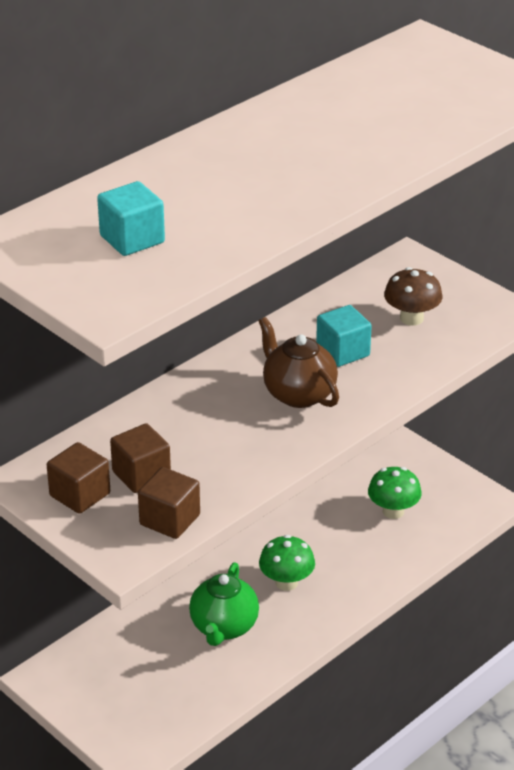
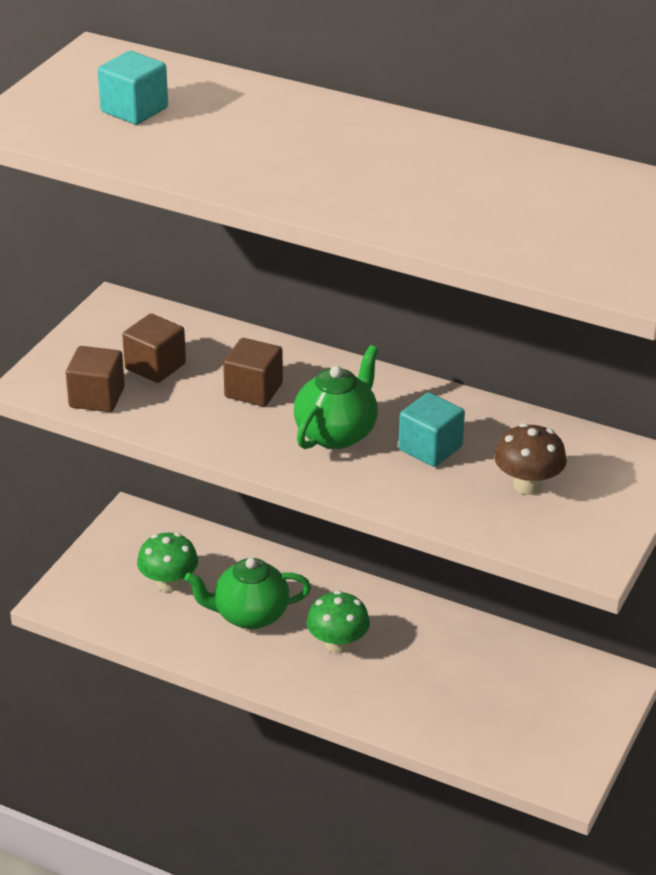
camera: 70 degrees right, 0 degrees up
brown cube [47,442,110,514] -> brown cube moved to [223,338,283,406]
brown teapot [259,317,339,408] -> green teapot [294,345,379,449]
green mushroom [368,467,422,519] -> green mushroom moved to [137,533,198,592]

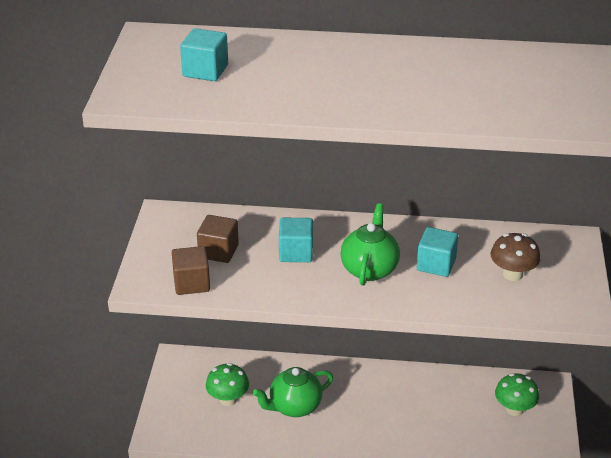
camera: 20 degrees left, 0 degrees up
brown cube [223,338,283,406] -> turquoise cube [279,218,313,262]
green mushroom [307,591,370,654] -> green mushroom moved to [495,373,539,416]

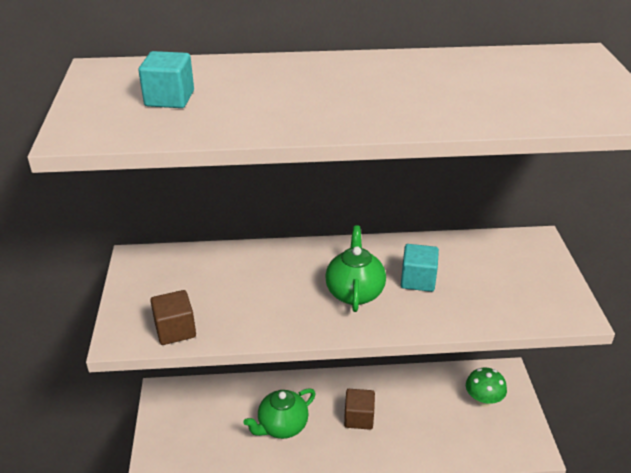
camera: 10 degrees left, 0 degrees up
brown cube [197,215,239,263] -> brown cube moved to [344,389,375,430]
green mushroom [206,363,249,406] -> none
turquoise cube [279,218,313,262] -> none
brown mushroom [490,233,541,281] -> none

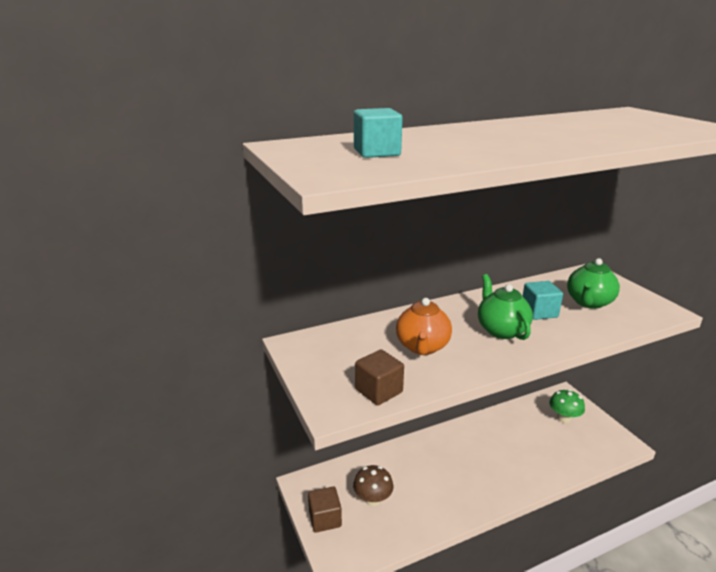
camera: 20 degrees left, 10 degrees down
green teapot [243,388,315,439] -> green teapot moved to [567,258,620,309]
brown cube [344,389,375,430] -> brown cube moved to [308,487,342,533]
none -> brown mushroom [353,465,393,506]
none -> orange teapot [396,298,452,355]

